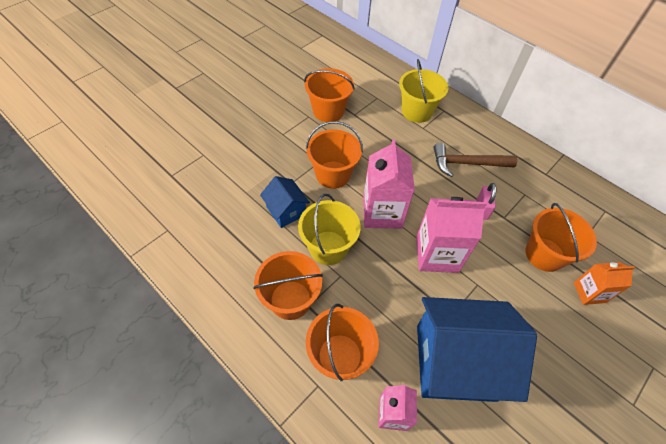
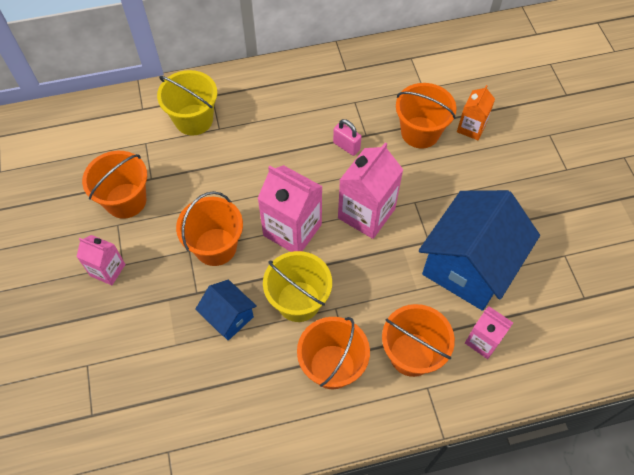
camera: 55 degrees left, 5 degrees up
blue house [260,176,310,228] -> blue house turned 45 degrees clockwise [195,280,256,341]
brown hammer [433,143,518,177] -> none
none -> pink carton [77,235,125,285]

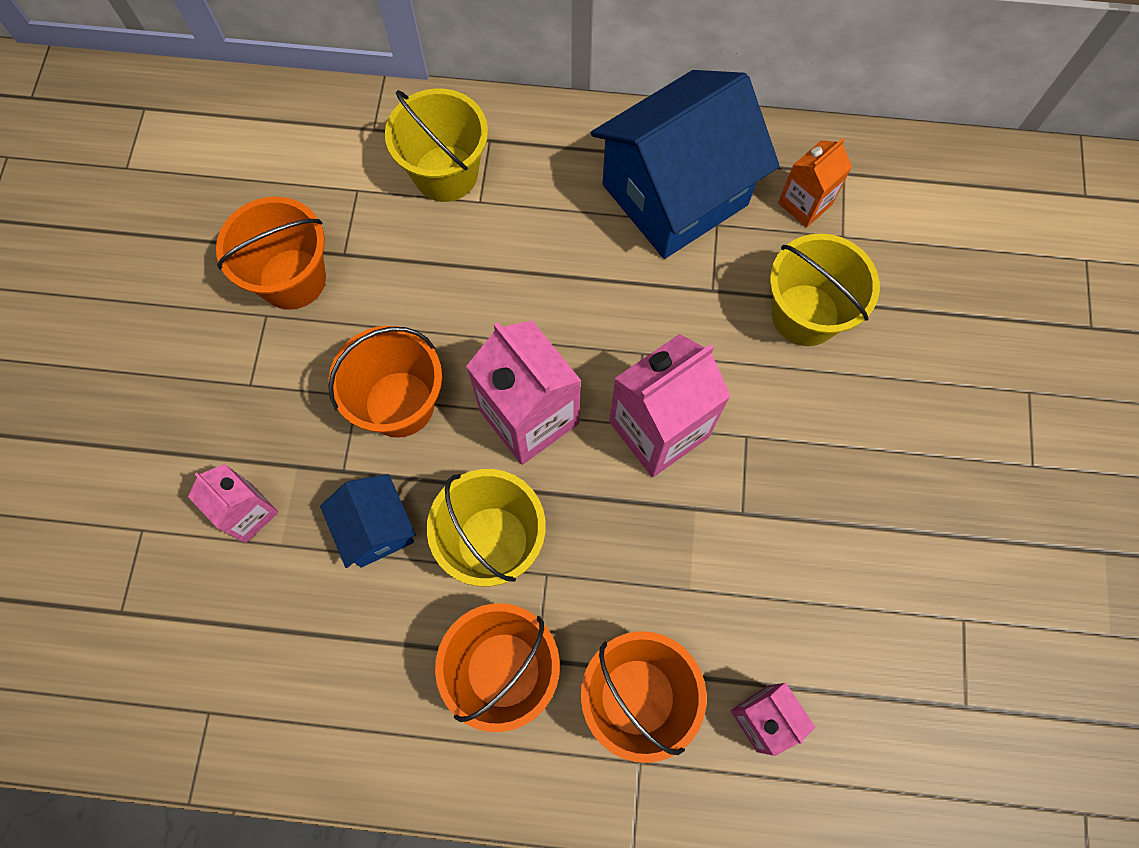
camera: 20 degrees right, 10 degrees up
pink carton [77,235,125,285] -> pink carton moved to [188,464,279,543]
pink padlock [333,119,361,156] -> none
orange bucket [396,83,457,148] -> yellow bucket [770,233,880,346]
blue house [419,190,540,311] -> blue house moved to [591,70,779,259]
orange carton [457,85,495,140] -> orange carton moved to [778,138,852,228]

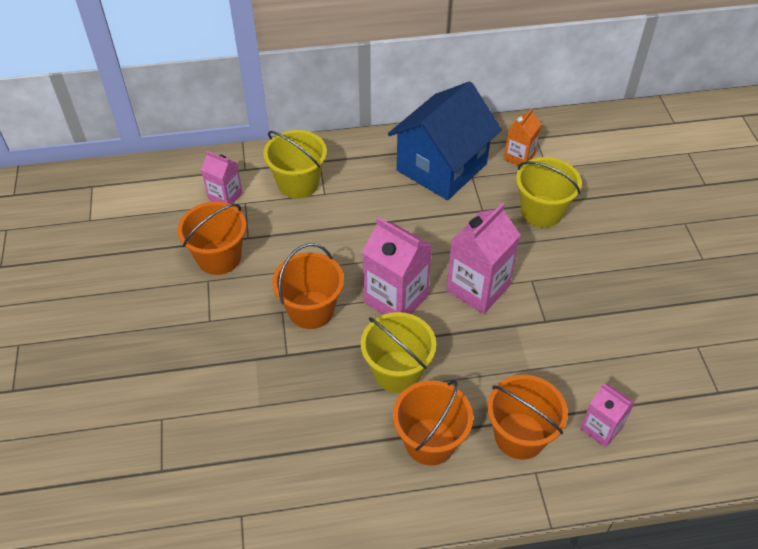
camera: 15 degrees left, 20 degrees down
pink carton [188,464,279,543] -> pink carton moved to [201,151,243,204]
blue house [320,474,416,568] -> none

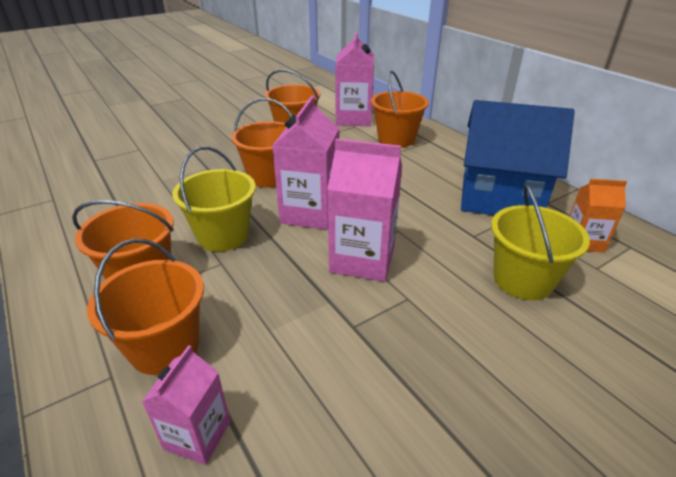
camera: 65 degrees right, 15 degrees down
pink carton [201,151,243,204] -> pink carton [335,31,374,126], size x1.70
yellow bucket [263,130,327,199] -> orange bucket [371,70,429,147]

